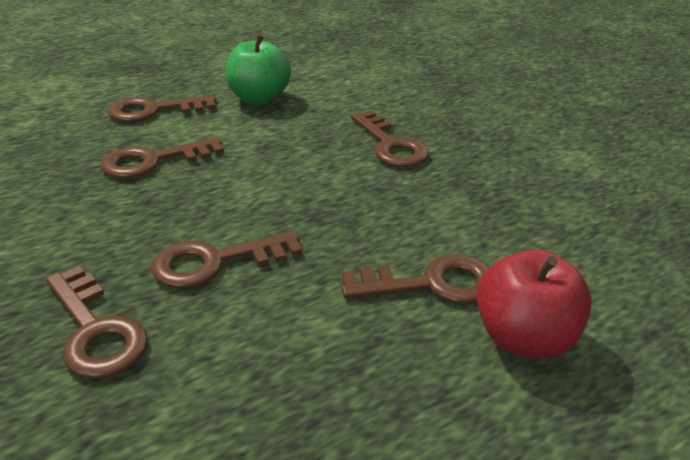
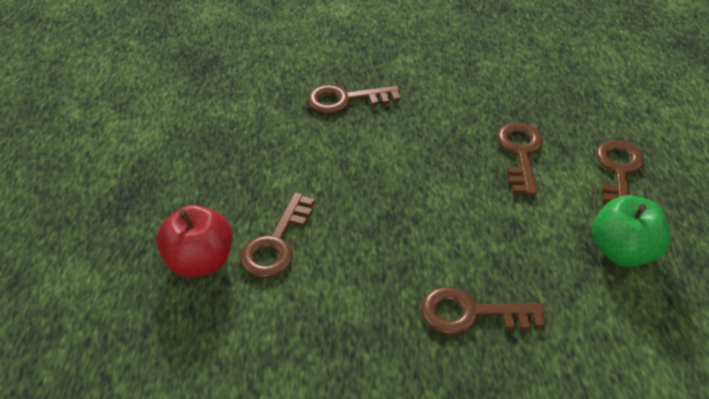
camera: 120 degrees right, 10 degrees up
brown key [152,231,303,288] -> none

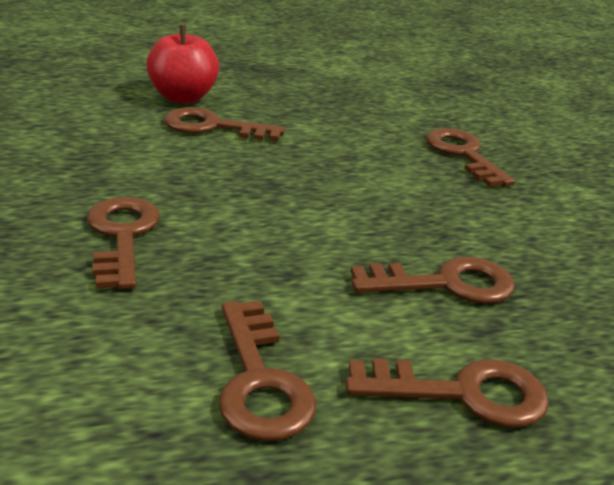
camera: 75 degrees right, 15 degrees down
green apple [592,195,671,267] -> brown key [218,301,316,441]

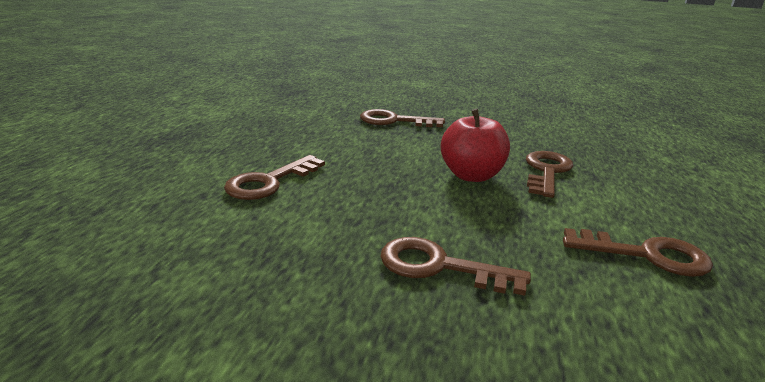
camera: 60 degrees left, 5 degrees down
red apple [146,25,219,103] -> red apple moved to [441,108,510,182]
brown key [346,358,549,428] -> none

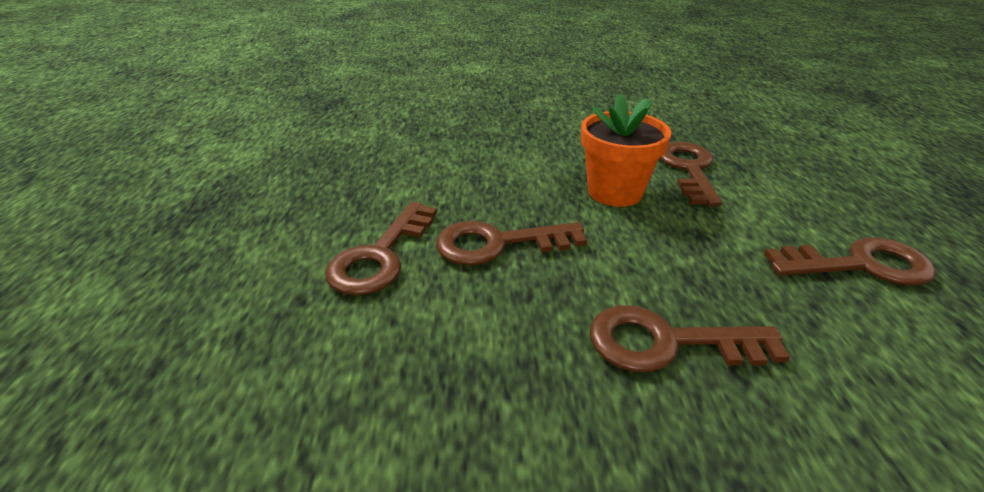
camera: 15 degrees left, 10 degrees up
brown key [360,109,445,127] -> brown key moved to [436,221,587,266]
red apple [441,108,510,182] -> orange flower pot [581,94,671,207]

